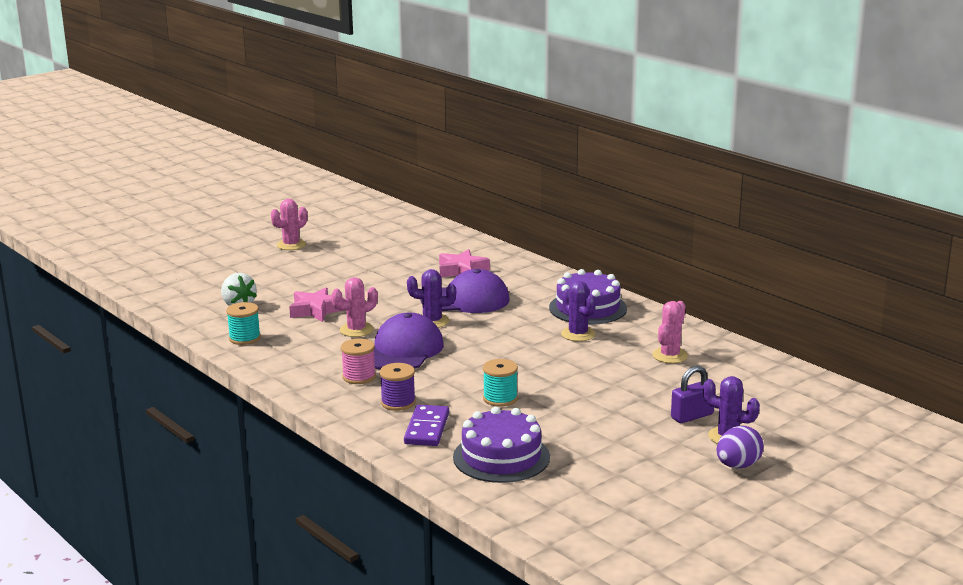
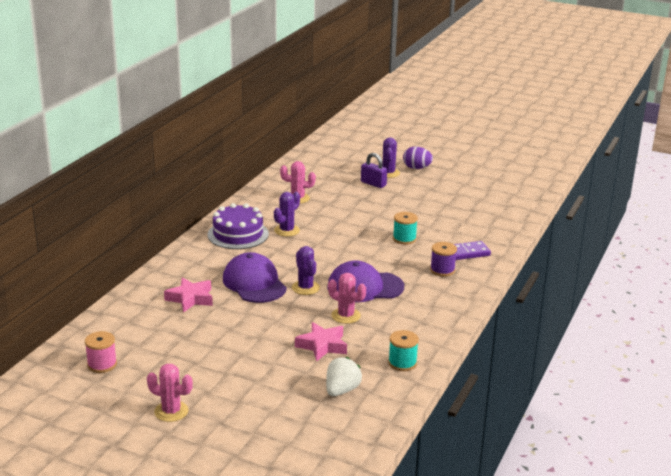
camera: 115 degrees left, 5 degrees up
pink spool [341,338,376,384] -> pink spool moved to [85,331,117,373]
purple cake [453,407,550,483] -> none

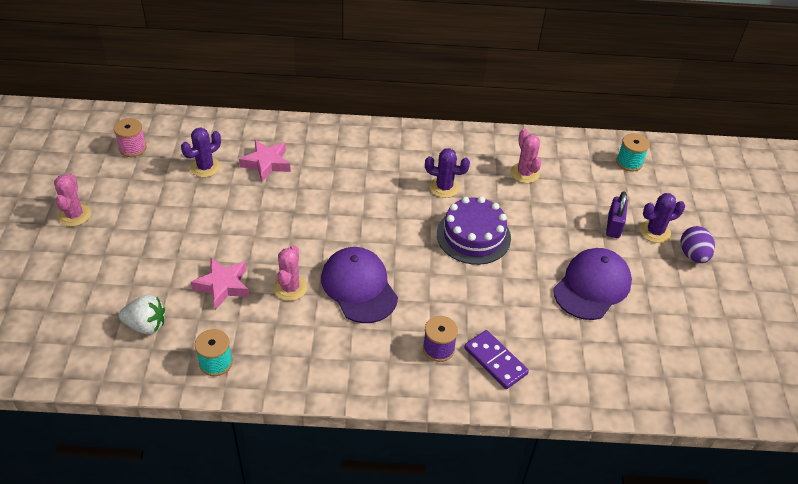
camera: 65 degrees right, 20 degrees up
purple cake [207,203,269,249] -> purple cake moved to [437,196,511,265]
purple cap [223,252,287,303] -> purple cap moved to [553,248,632,320]
purple cactus [292,246,320,295] -> purple cactus moved to [181,127,221,178]
turquoise spool [393,212,418,244] -> turquoise spool moved to [616,133,650,171]

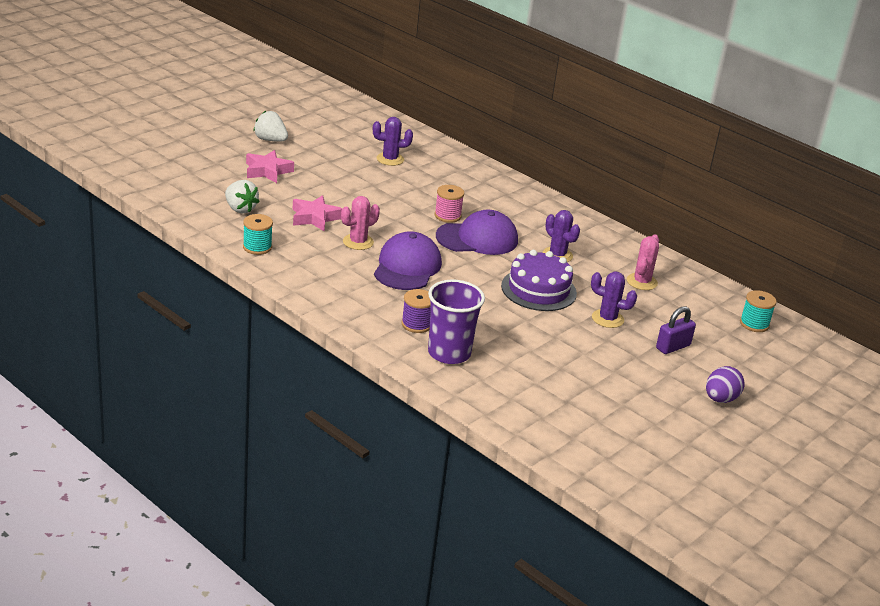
camera: 40 degrees right, 15 degrees down
pink cactus [54,173,91,227] -> white strawberry [253,111,288,141]
pink spool [114,118,147,157] -> pink spool moved to [435,185,464,223]
pink star [239,140,291,182] -> pink star moved to [246,150,294,183]
purple domino [464,330,529,389] -> purple cup [428,279,485,364]
purple cap [553,248,632,320] -> purple cap moved to [436,210,518,255]
purple cactus [640,193,685,243] -> purple cactus moved to [591,272,637,328]

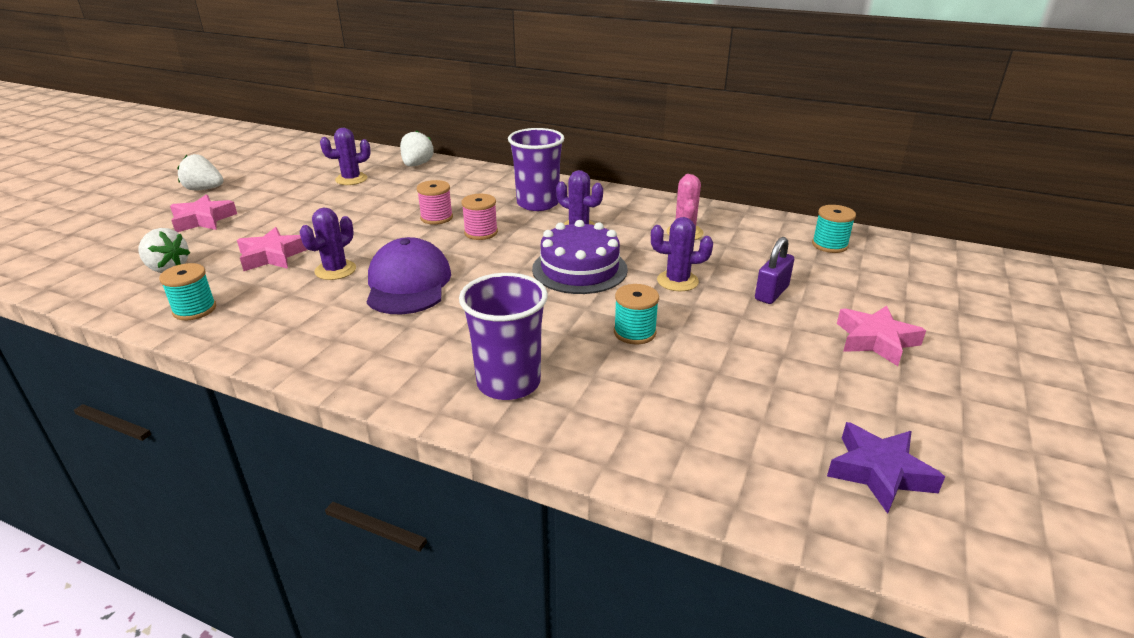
camera: 15 degrees left, 0 degrees up
pink cactus [341,196,380,250] -> purple cactus [300,208,356,280]
purple spool [401,289,431,333] -> none
purple cap [436,210,518,255] -> pink spool [461,194,498,240]
purple egg [706,366,744,403] -> pink star [837,306,926,366]
none -> white strawberry [400,130,434,166]
none -> purple cup [508,128,564,211]
none -> turquoise spool [614,284,659,345]
none -> purple star [827,422,945,514]

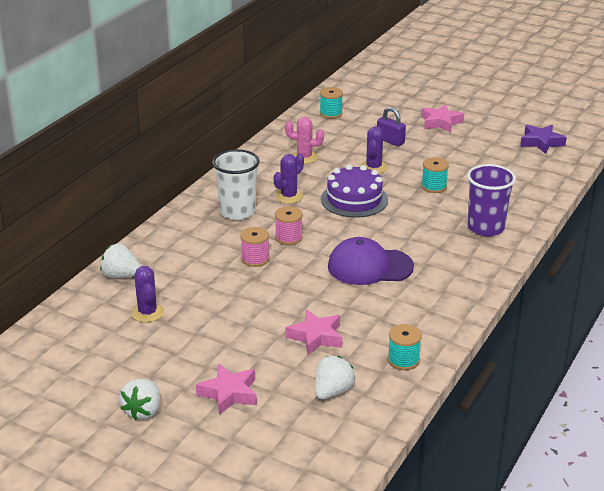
camera: 85 degrees left, 0 degrees up
purple cactus [300,208,356,280] -> none
purple cup [508,128,564,211] -> white cup [212,149,260,220]

